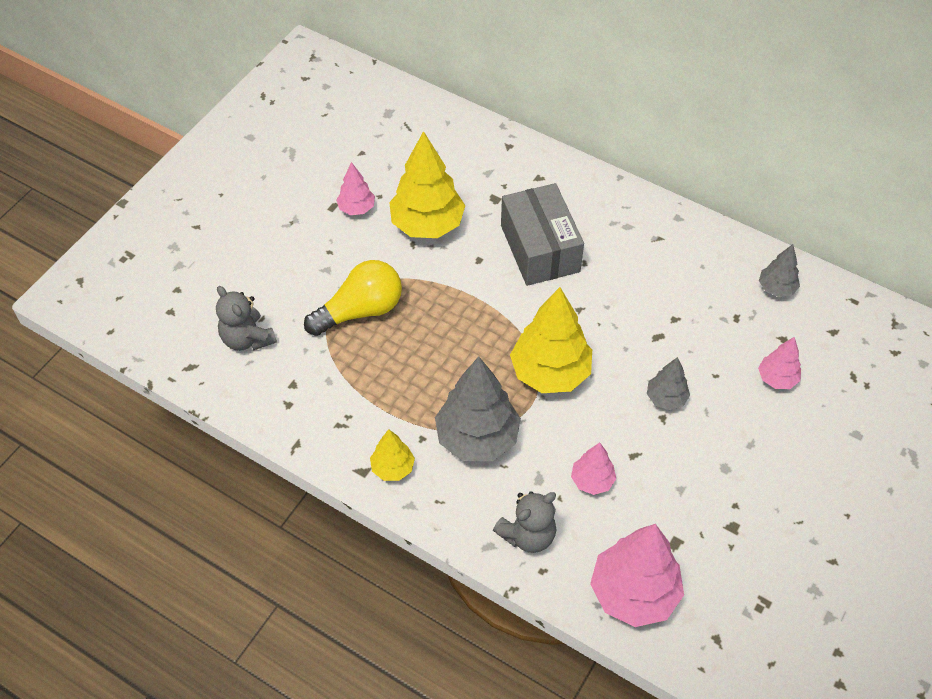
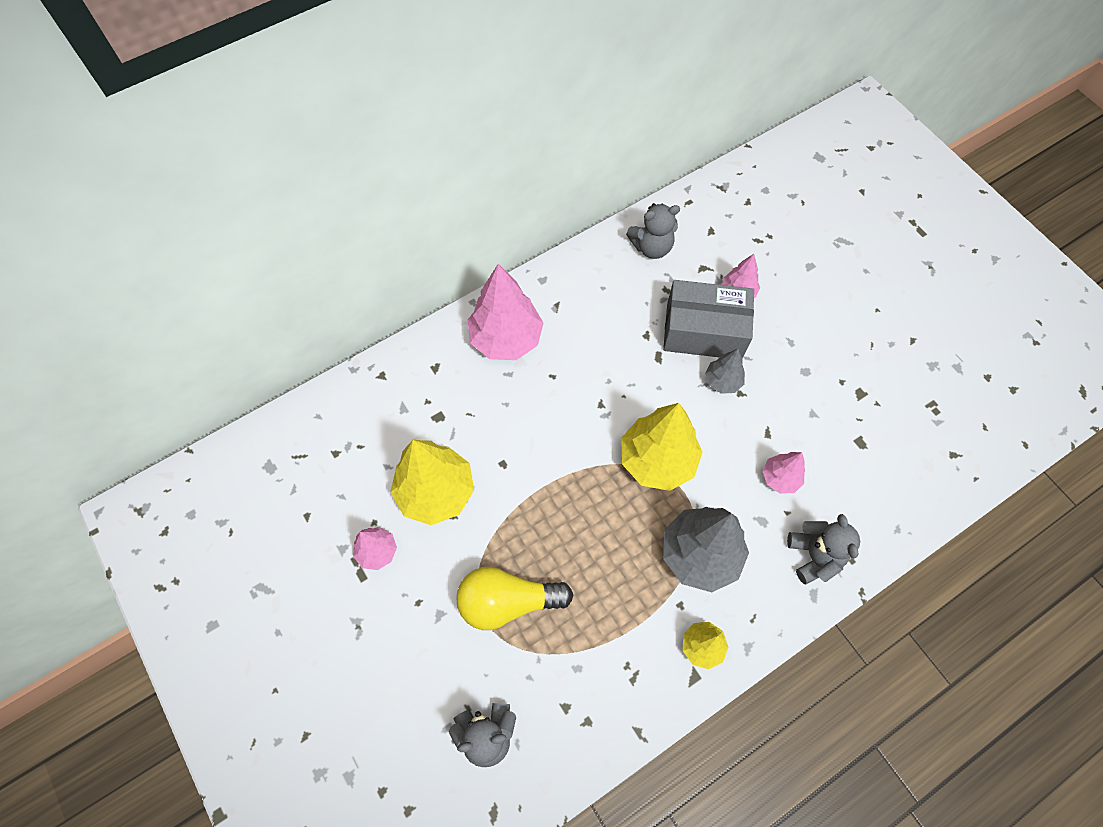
camera: 65 degrees left, 10 degrees up
yellow light bulb [304,260,402,336] -> yellow light bulb turned 90 degrees counterclockwise [457,566,573,630]
grey box [501,183,584,286] -> grey box moved to [663,280,754,359]
pink tree [590,524,684,627] -> pink tree moved to [468,264,544,360]
grey tree [759,244,800,297] -> grey teddy bear [626,203,680,259]

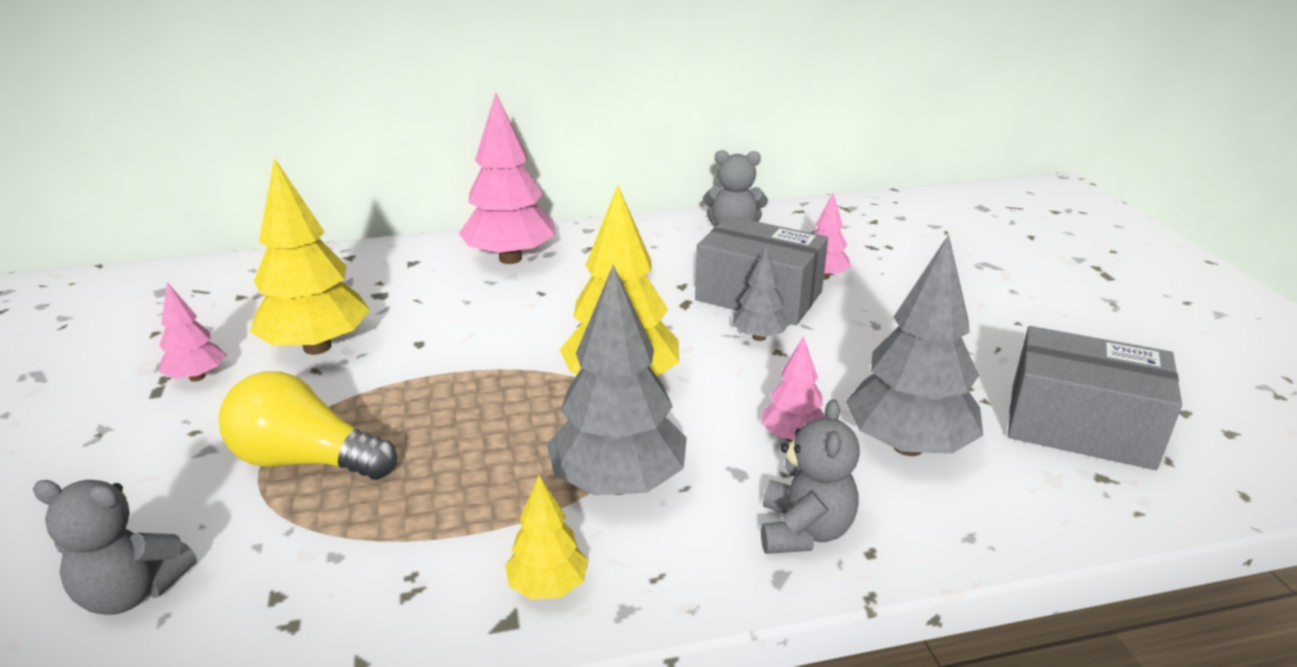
camera: 20 degrees right, 35 degrees down
none -> grey tree [846,234,983,456]
none -> grey box [1008,326,1182,470]

